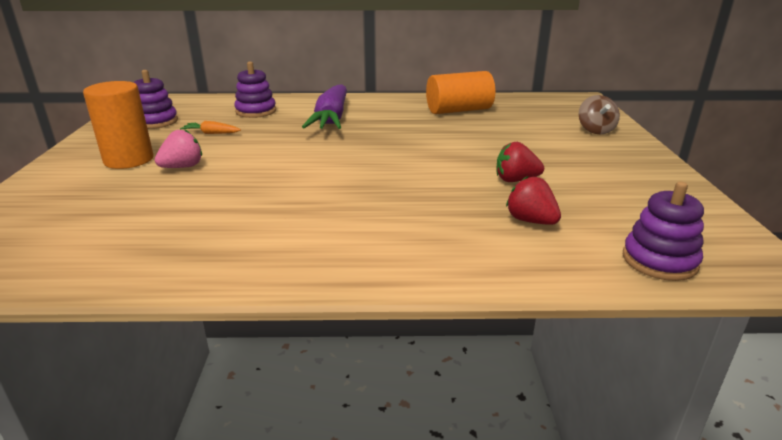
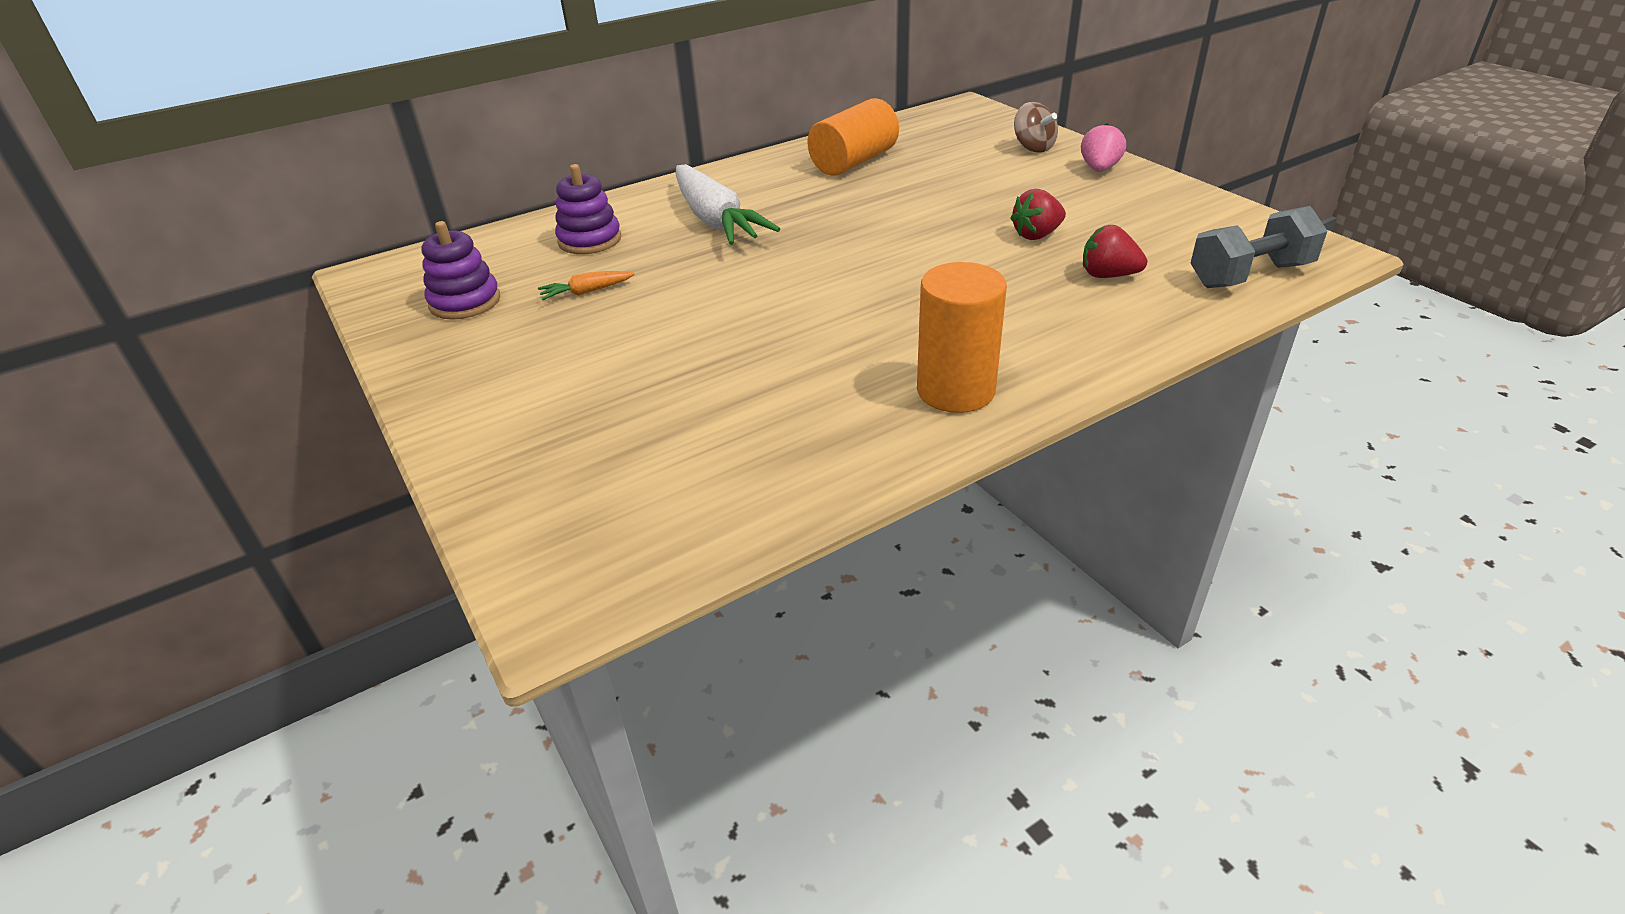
camera: 30 degrees left, 10 degrees up
orange cylinder [83,81,154,169] -> orange cylinder moved to [917,262,1007,413]
pink strawberry [155,129,202,168] -> pink strawberry moved to [1081,123,1126,172]
purple carrot [302,84,347,129] -> white carrot [676,164,780,245]
purple stacking toy [623,182,704,281] -> grey dumbbell [1191,206,1327,288]

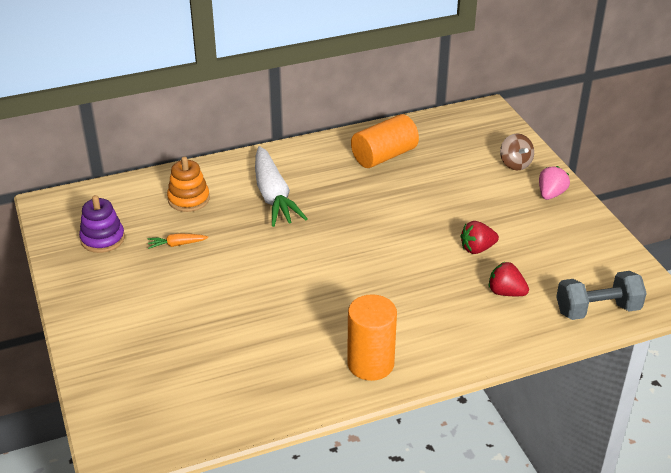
camera: 10 degrees right, 0 degrees up
purple stacking toy [555,164,621,254] -> orange stacking toy [167,157,210,212]

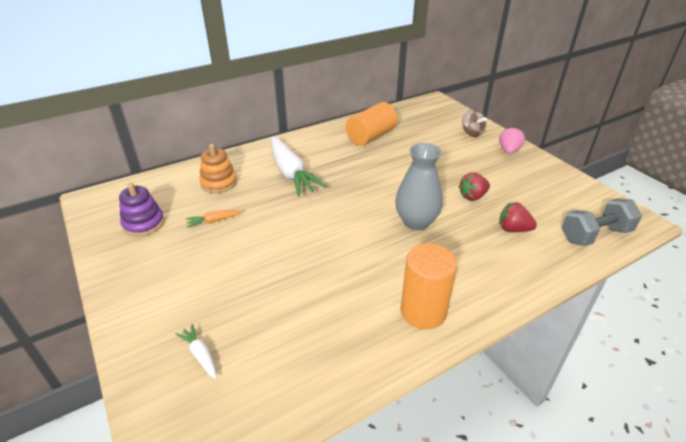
camera: 10 degrees left, 0 degrees up
none -> white carrot [175,324,217,379]
none -> grey vase [395,143,443,230]

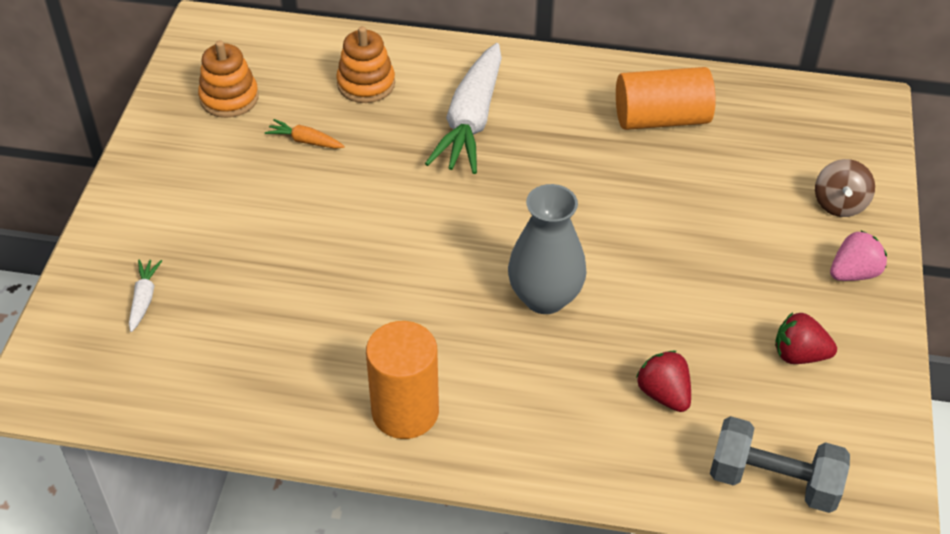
camera: 40 degrees right, 10 degrees up
purple stacking toy [119,183,164,237] -> orange stacking toy [198,40,259,118]
red strawberry [459,173,490,201] -> red strawberry moved to [775,312,837,364]

